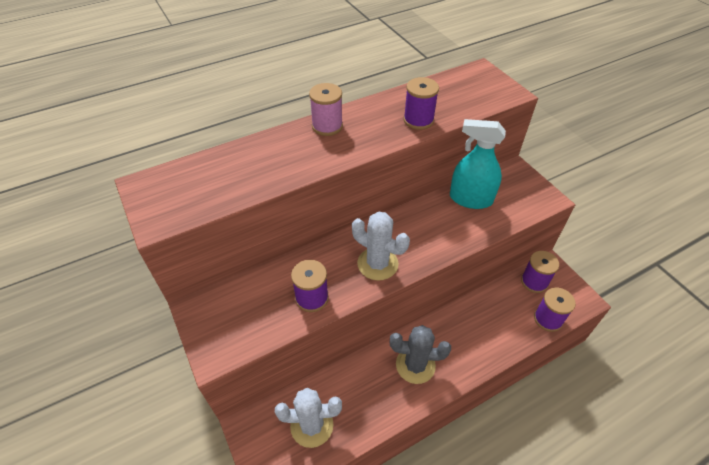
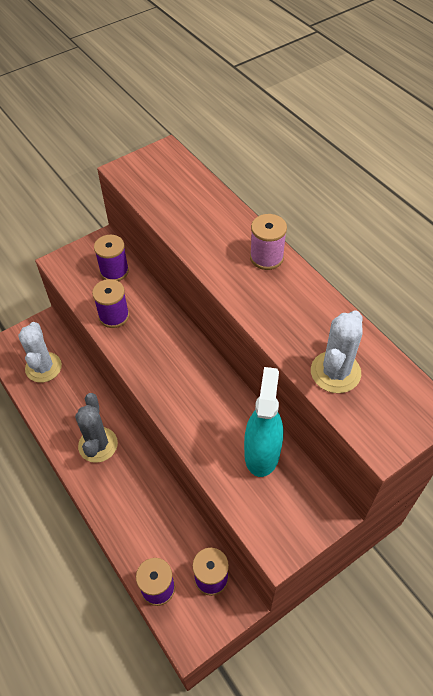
camera: 85 degrees right, 5 degrees up
white cactus [352,211,410,281] -> white cactus moved to [311,310,363,393]
purple spool [403,77,439,130] -> purple spool moved to [94,235,129,281]

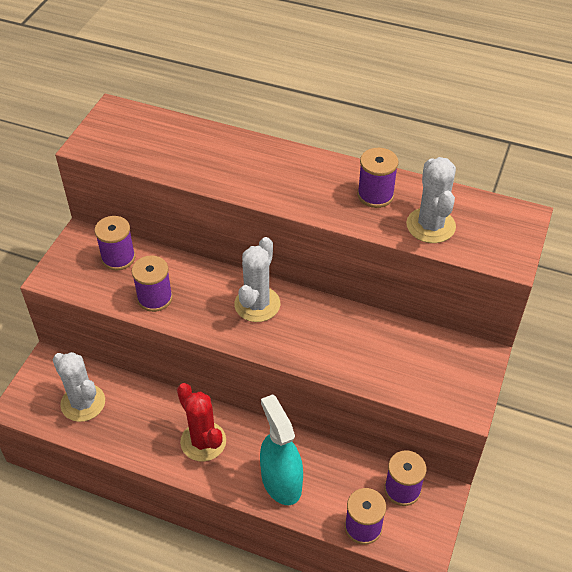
camera: 35 degrees left, 5 degrees down
grey cactus [75,393,118,463] -> red cactus [177,383,226,461]
turquoise spray bottle [244,367,283,477] -> turquoise spray bottle moved to [260,394,303,505]
pink spool [250,214,287,270] -> none
none -> white cactus [234,237,280,322]
none -> purple spool [357,148,399,208]

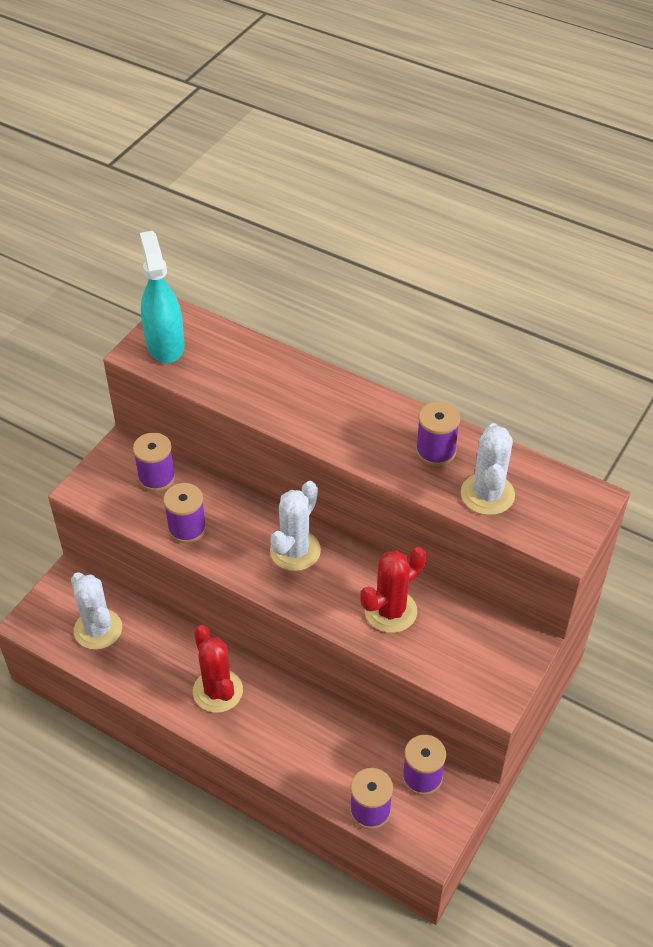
camera: 10 degrees right, 0 degrees up
turquoise spray bottle [260,394,303,505] -> turquoise spray bottle moved to [140,231,184,363]
none -> red cactus [360,547,426,633]

